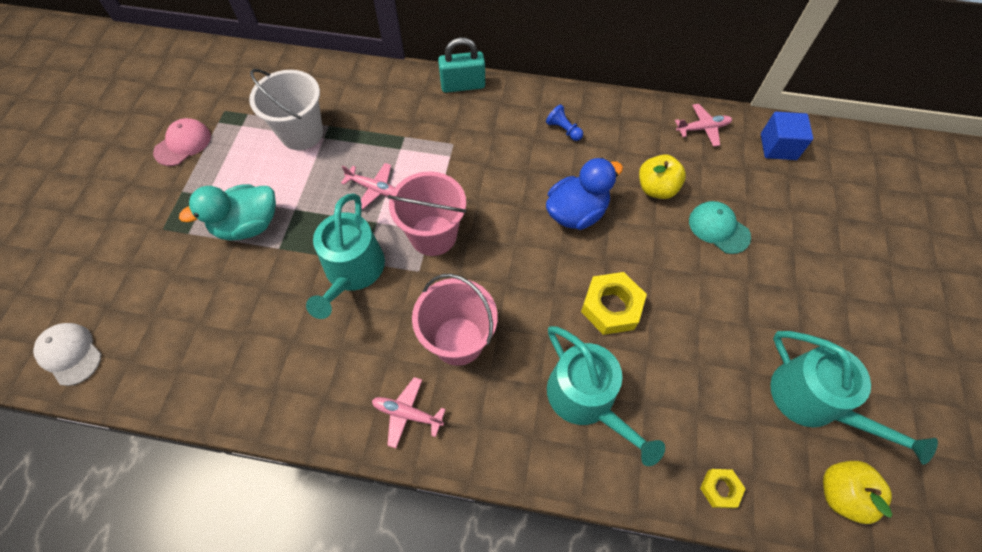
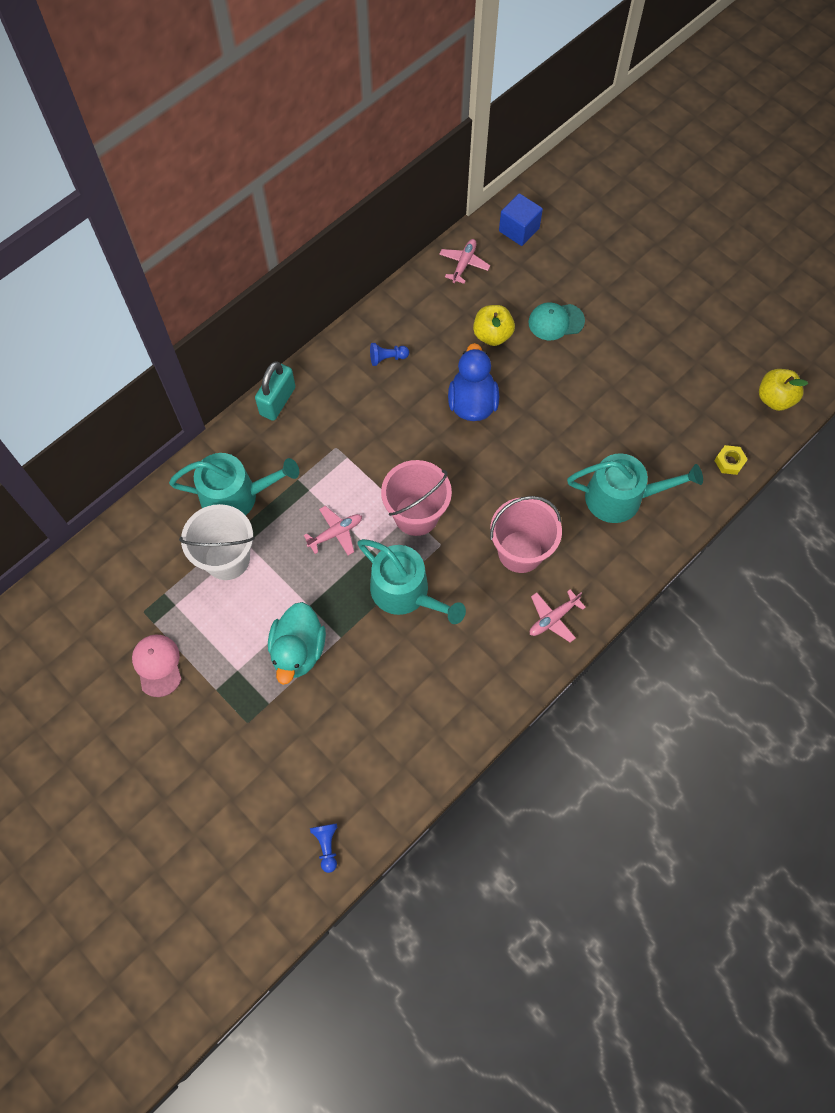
camera: 55 degrees left, 5 degrees up
white cap [33,323,102,386] -> blue pawn [310,824,337,873]
yellow nut [581,272,647,335] -> none
turquoise watering can [770,331,938,465] -> turquoise watering can moved to [169,453,299,516]

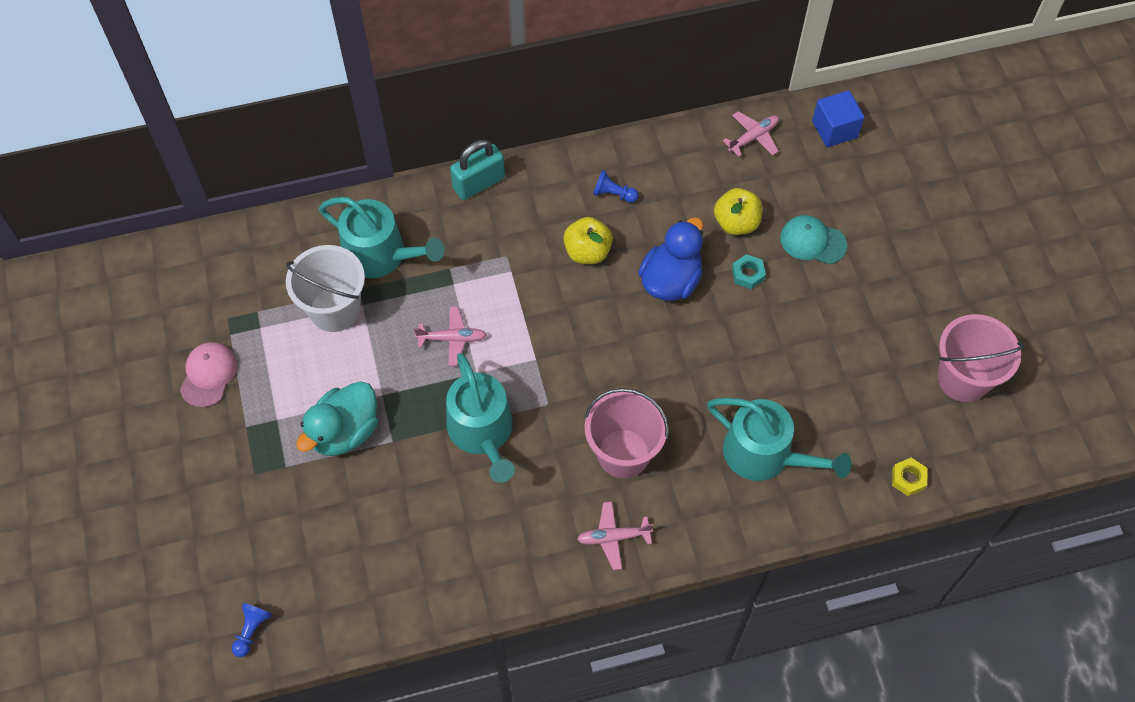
camera: 30 degrees right, 5 degrees down
pink bucket [381,460,452,536] -> pink bucket moved to [938,314,1024,402]
yellow apple [759,369,808,411] -> yellow apple moved to [563,217,613,264]
none -> turquoise nut [732,254,766,289]

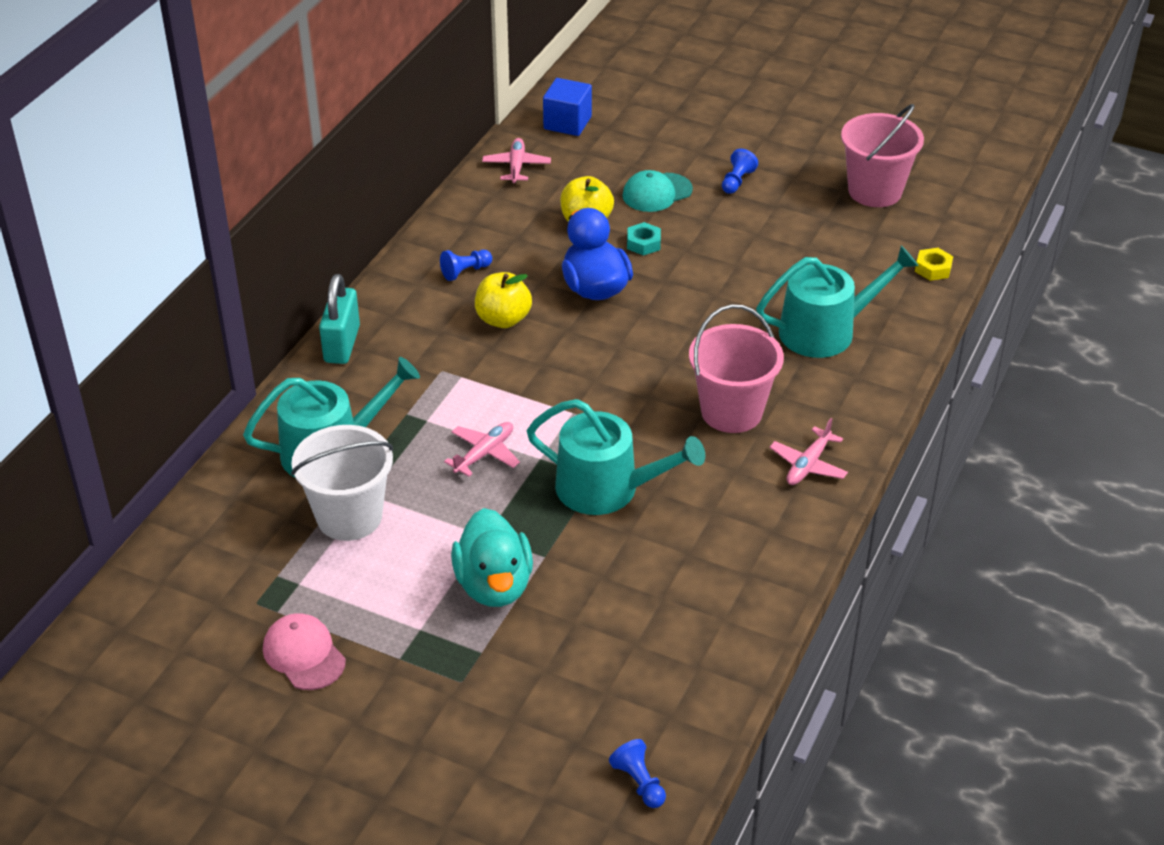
camera: 50 degrees left, 20 degrees down
none -> blue pawn [722,149,758,194]

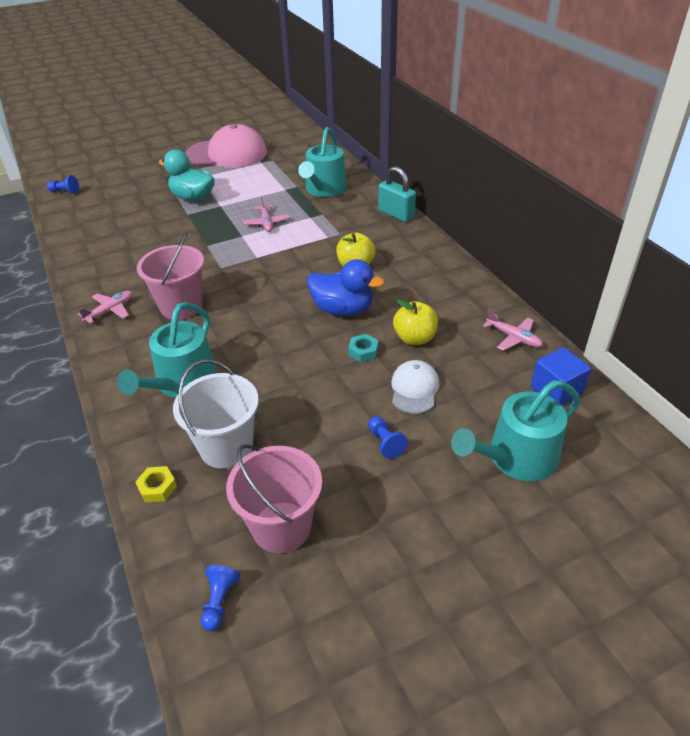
camera: 130 degrees right, 0 degrees up
pink cap [263,613,346,690] -> pink cap [185,124,267,168], size x1.97
white bucket [291,425,393,541] -> white bucket moved to [173,359,259,468]
blue pawn [440,250,492,281] -> blue pawn moved to [201,565,240,631]
turquoise watering can [527,399,705,515] -> turquoise watering can moved to [451,380,580,481]
turquoise cap [622,170,693,212] -> white cap [391,360,440,414]
pink plane [770,418,848,485] -> pink plane turned 60 degrees clockwise [78,291,133,324]

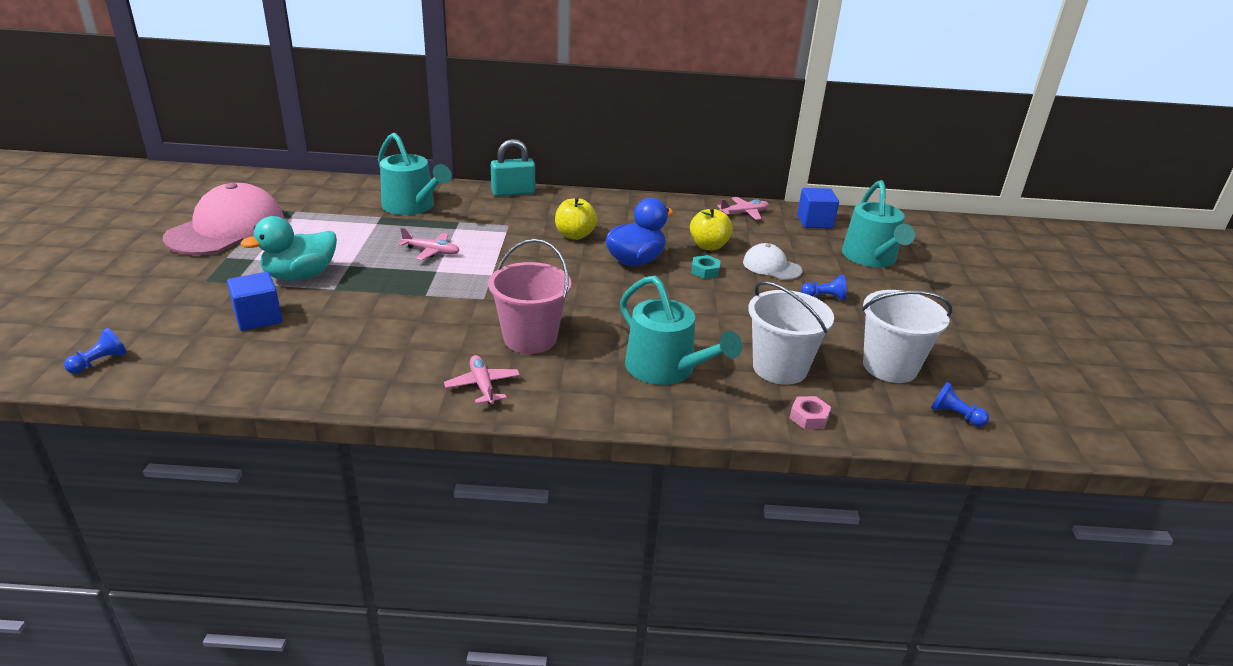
camera: 65 degrees left, 10 degrees down
yellow nut [135,466,177,503] -> pink nut [790,396,831,429]
pink bucket [226,444,322,553] -> white bucket [862,290,952,383]
none -> blue cube [227,272,282,331]

